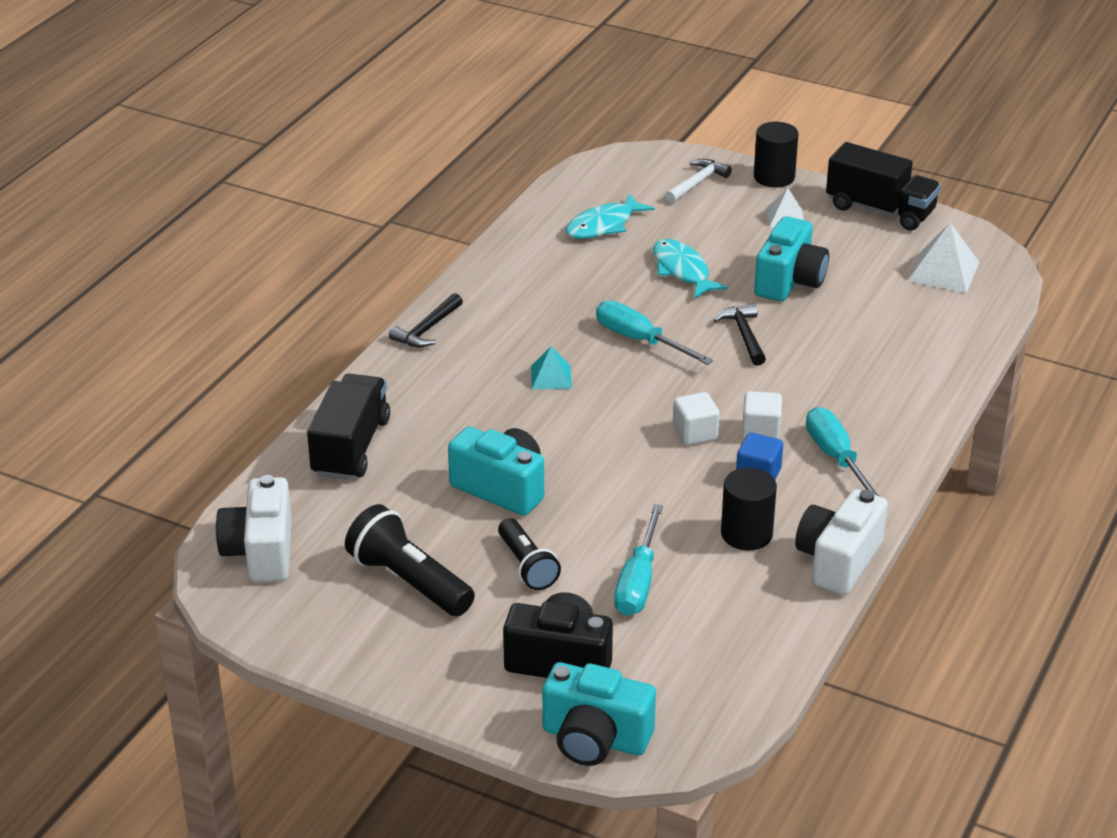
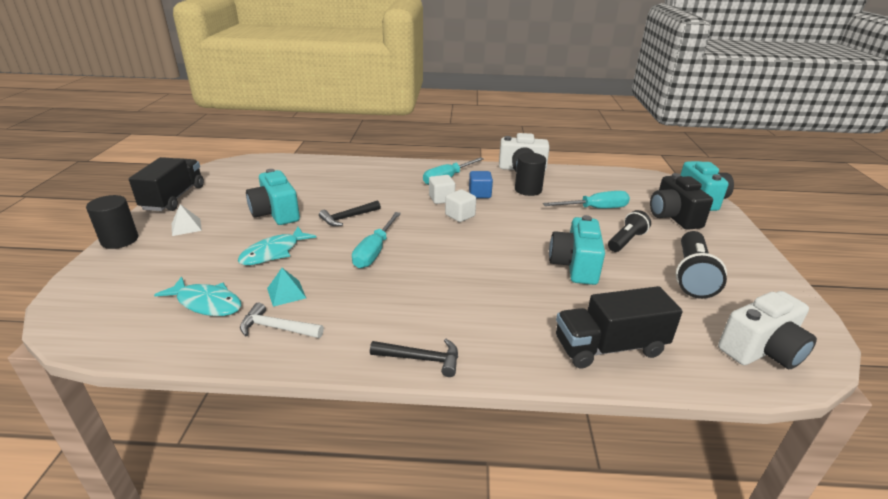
camera: 115 degrees left, 5 degrees down
turquoise pyramid [531,346,572,389] -> turquoise pyramid moved to [267,268,306,307]
white hammer [665,159,732,203] -> white hammer moved to [240,302,324,338]
turquoise camera [754,216,829,301] -> turquoise camera turned 120 degrees counterclockwise [246,169,300,225]
white pyramid [908,223,980,293] -> none

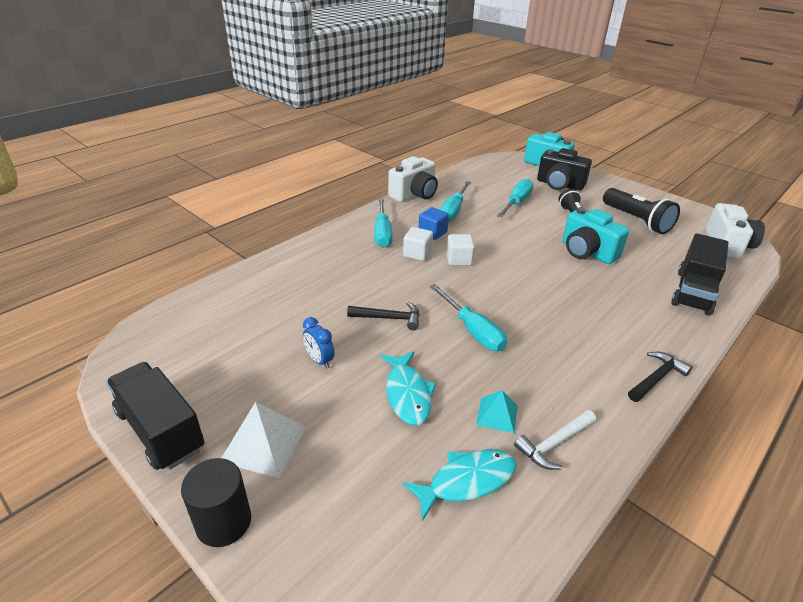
camera: 50 degrees left, 5 degrees up
white pyramid [172,204,202,236] -> white pyramid [222,402,306,478], size x1.61
turquoise camera [246,169,300,225] -> blue clock [303,317,335,369]
black hammer [319,200,381,226] -> black hammer turned 90 degrees counterclockwise [347,302,419,330]
black cylinder [515,153,546,196] -> turquoise screwdriver [440,181,471,222]

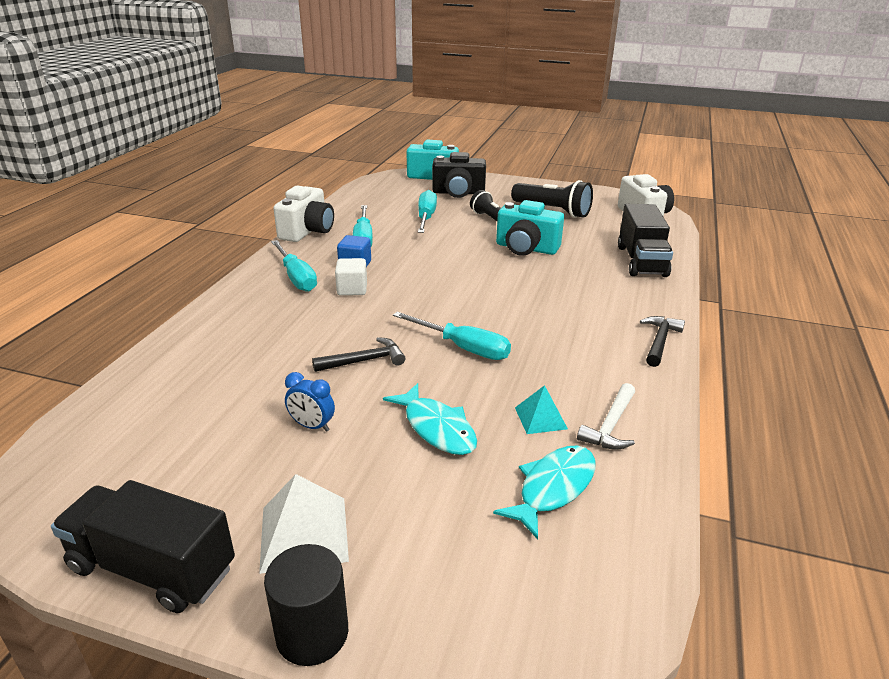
camera: 25 degrees left, 5 degrees down
white cube [447,234,475,266] -> none

